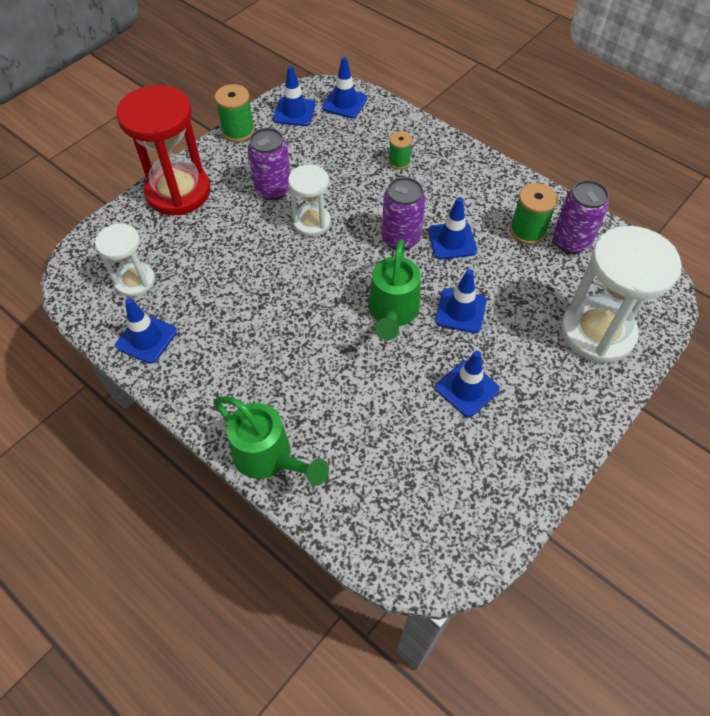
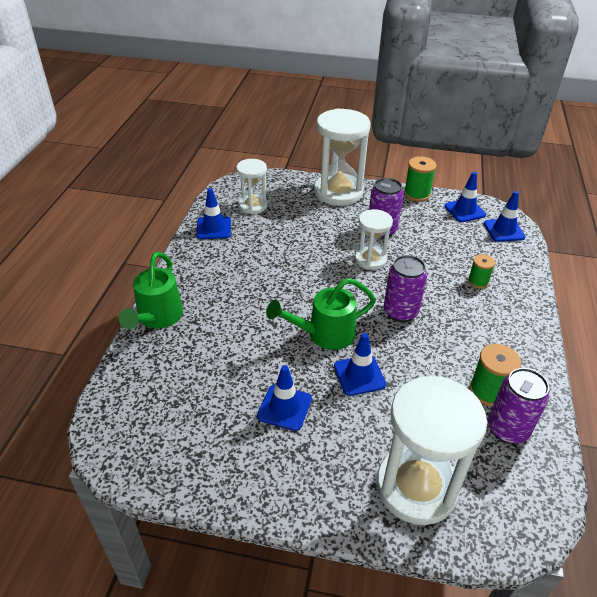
camera: 60 degrees right, 15 degrees down
red hourglass [116,85,210,215] -> white hourglass [314,108,371,206]
blue traffic cone [428,197,477,259] -> none

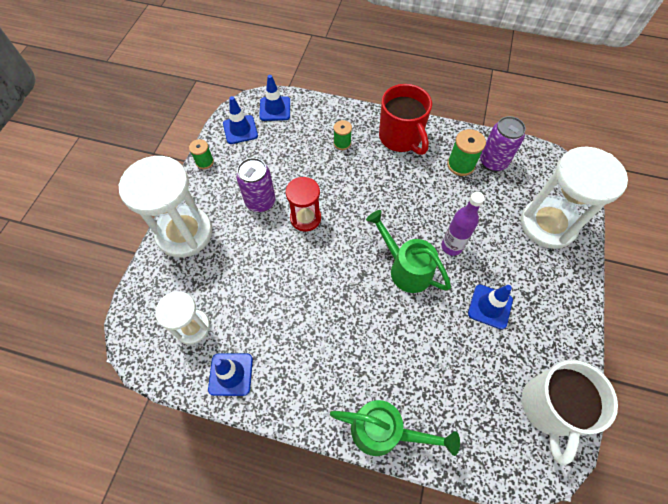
camera: 85 degrees left, 20 degrees up
green watering can [266,278,376,350] -> green watering can turned 150 degrees clockwise [366,210,451,293]
blue traffic cone [334,333,386,396] -> purple bottle [441,192,485,256]
white hourglass [355,209,393,270] -> red hourglass [286,177,321,232]
purple can [384,255,427,322] -> none
green spool [404,157,436,202] -> green spool [189,139,214,169], size x0.65
none -> red mug [379,84,432,155]
none -> white mug [522,360,618,466]

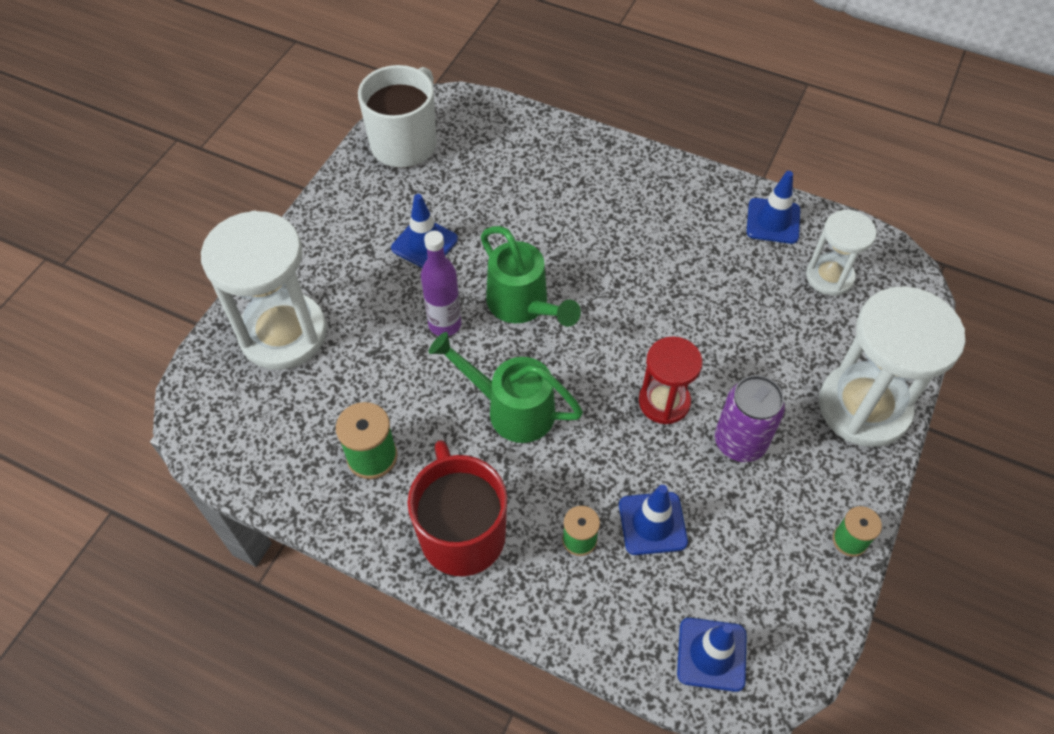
camera: 170 degrees left, 5 degrees down
blue traffic cone [223,96,258,144] -> blue traffic cone moved to [619,485,688,555]
green watering can [330,400,460,456] -> green watering can moved to [429,332,583,443]
purple can [480,116,526,172] -> none

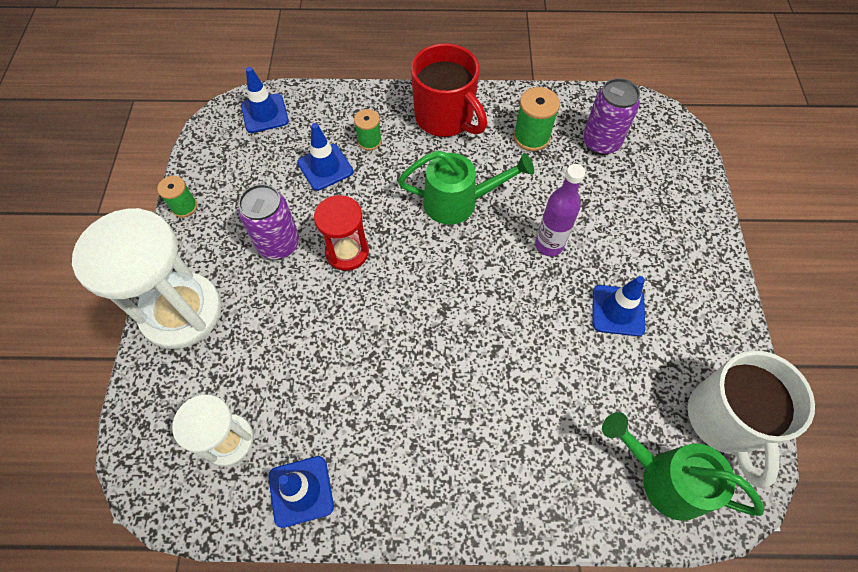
camera: 155 degrees right, 5 degrees up
white hourglass [201,211,327,370] -> none
green watering can [481,226,581,327] -> green watering can moved to [602,412,764,521]
none -> purple can [583,78,640,155]

